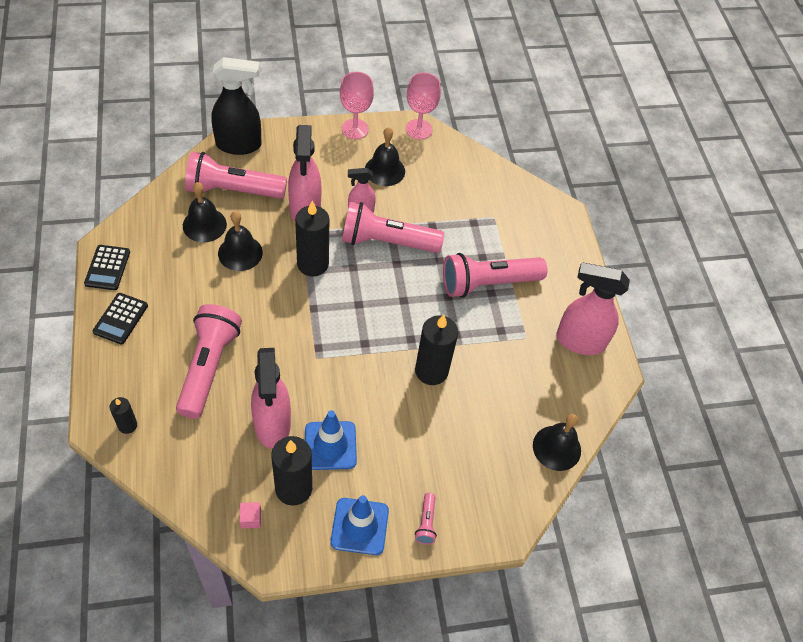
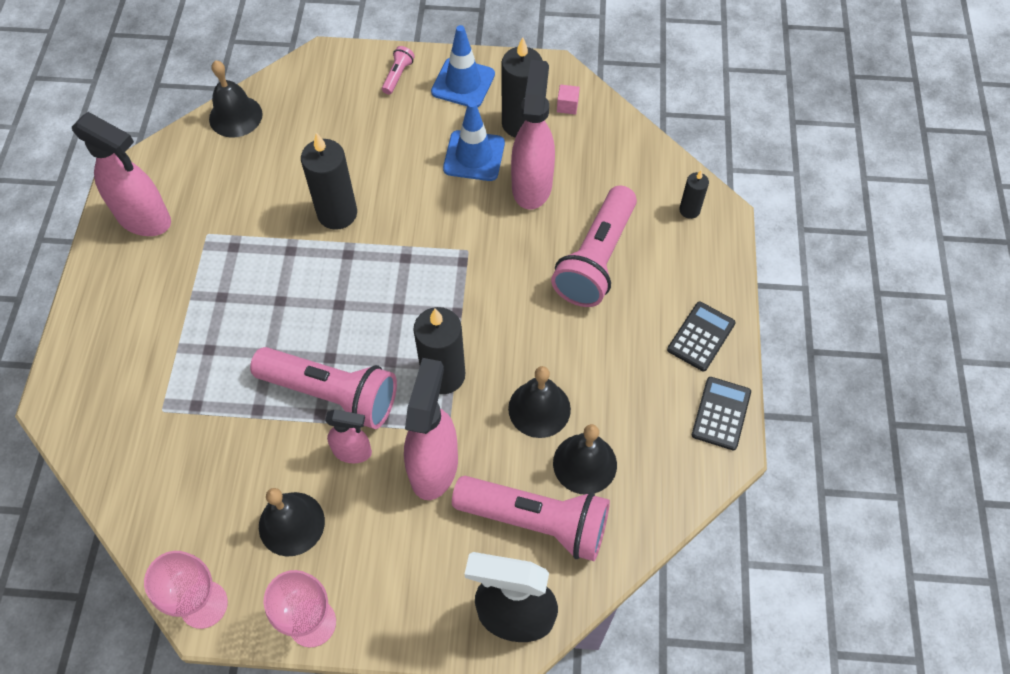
camera: 160 degrees left, 5 degrees up
pink flashlight [443,253,548,298] -> none

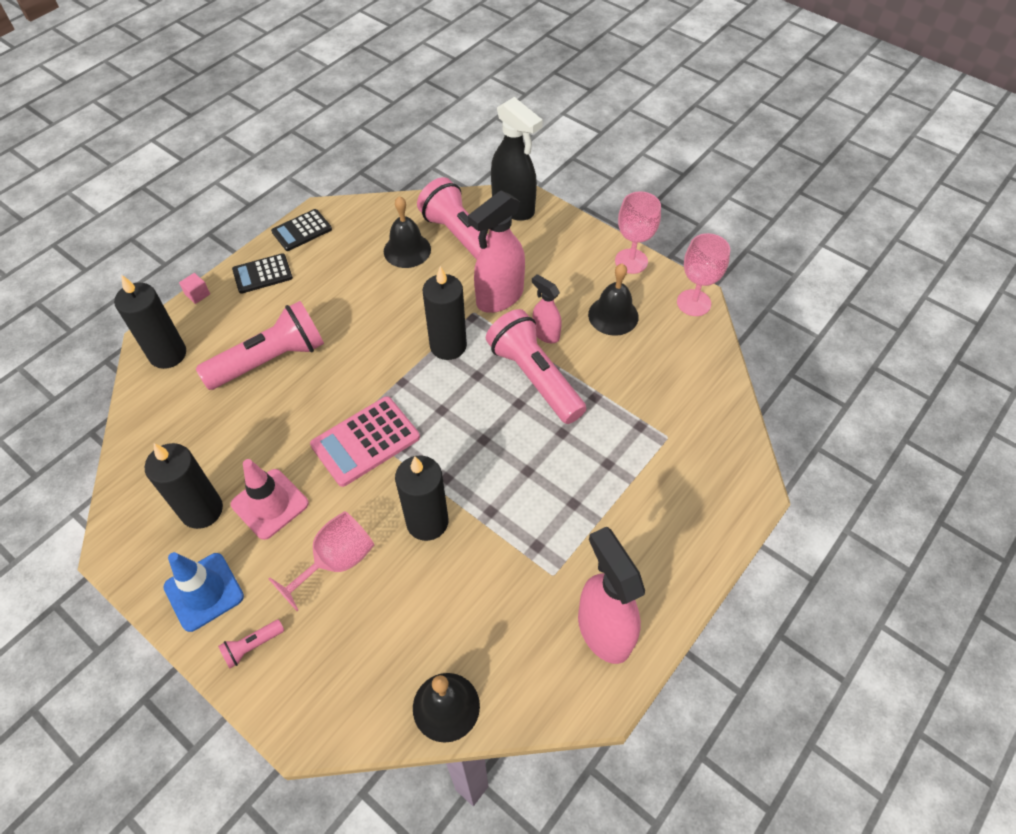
camera: 145 degrees left, 5 degrees down
blue traffic cone [443,101,505,181] -> pink traffic cone [231,459,309,540]
black bell [508,366,571,438] -> none
pink spray bottle [511,60,555,210] -> none
pink cube [557,85,580,115] -> pink cube moved to [179,273,210,304]
black candle [679,171,709,219] -> black candle [114,275,186,369], size x1.90
none -> pink goblet [268,511,374,611]
none -> pink calculator [310,396,420,487]

